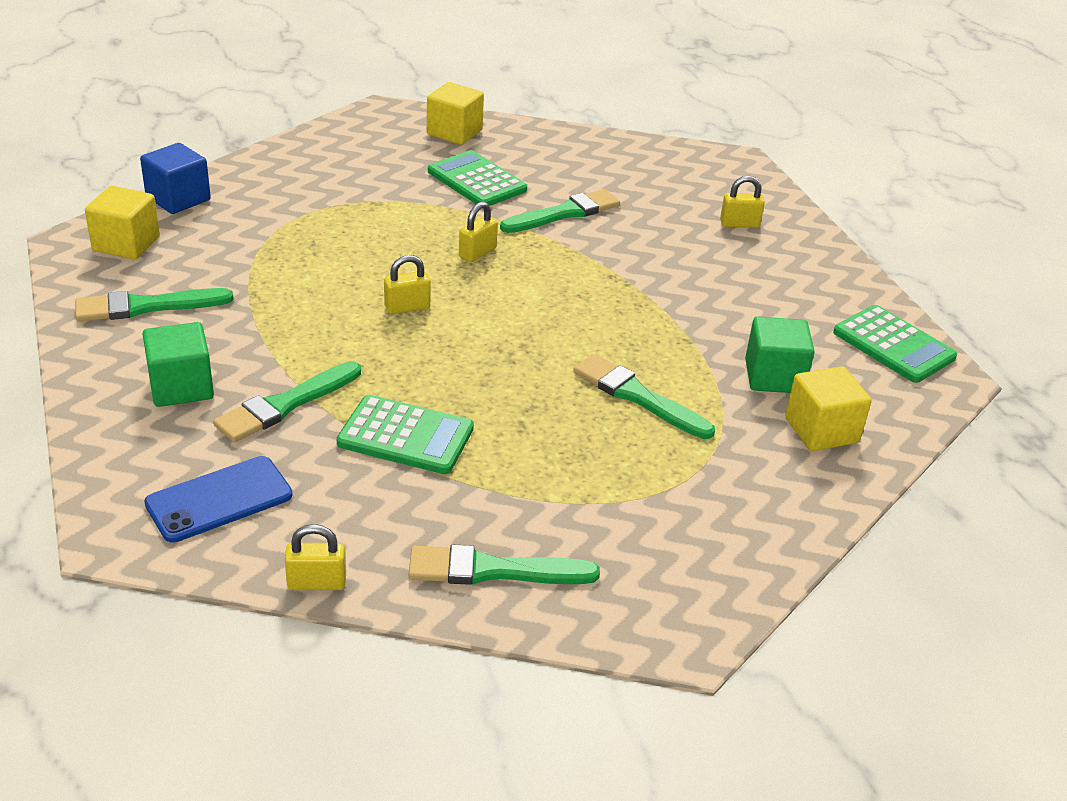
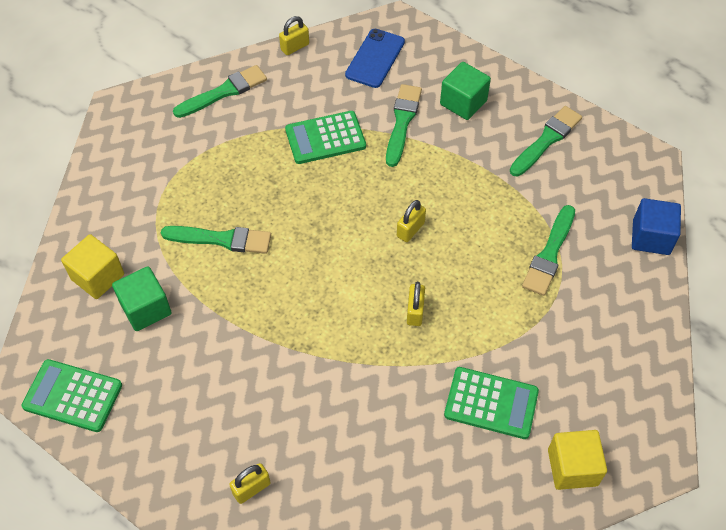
camera: 150 degrees right, 20 degrees up
yellow cube [85,186,160,260] -> none
green brush [500,189,620,233] -> green brush moved to [522,205,575,296]

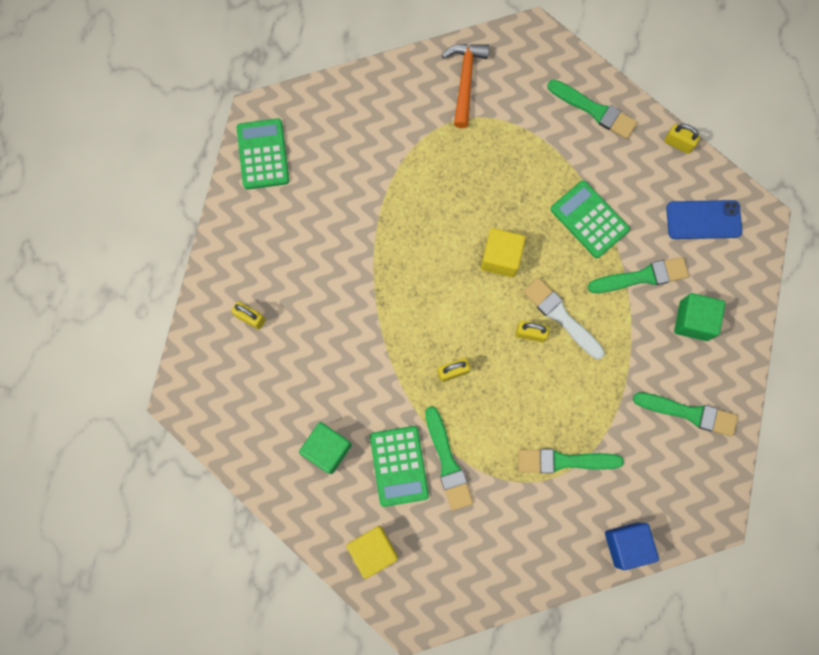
camera: 65 degrees right, 20 degrees up
yellow cube [61,234,124,299] -> yellow cube moved to [481,228,526,277]
green cube [112,266,172,331] -> green cube moved to [299,422,352,474]
green brush [161,226,271,254] -> green brush moved to [425,406,473,511]
none -> orange hammer [442,44,489,128]
none -> white brush [523,278,605,359]

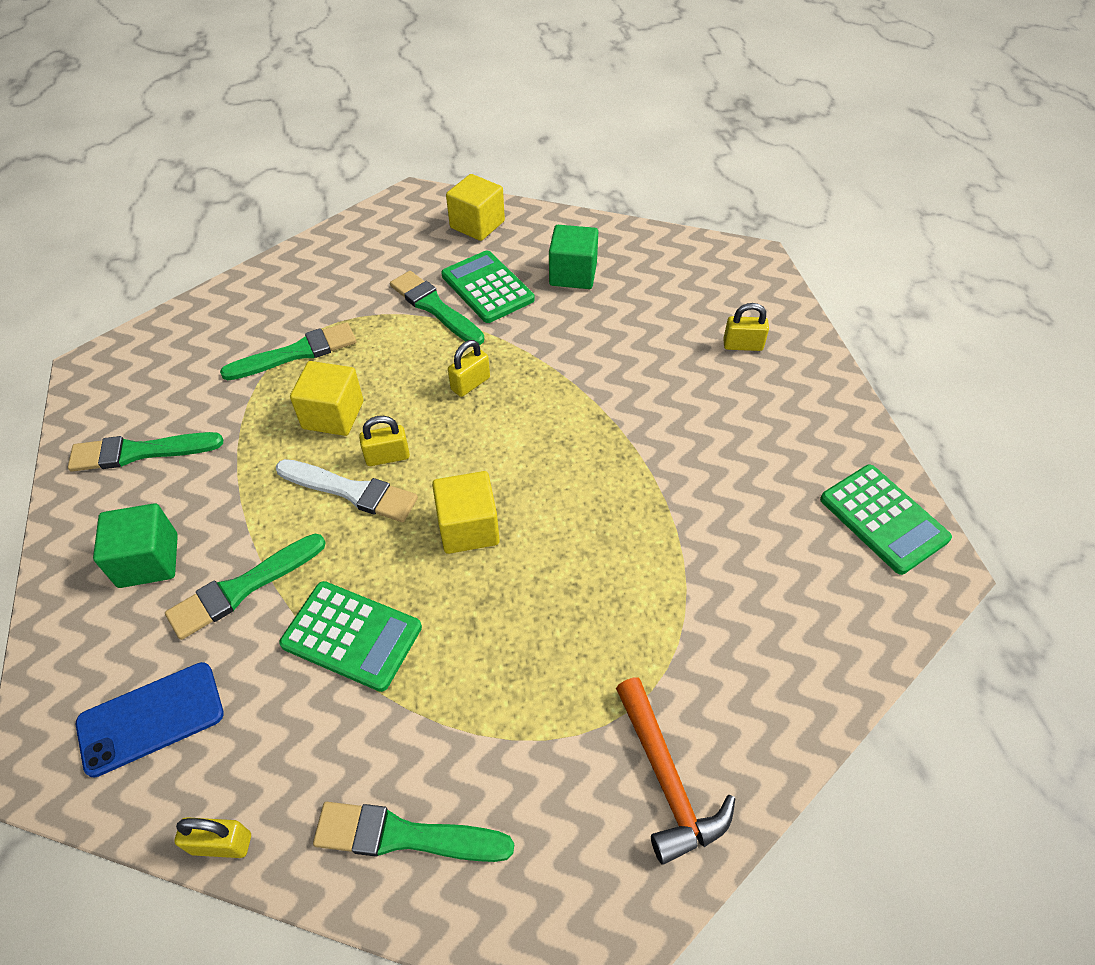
camera: 155 degrees right, 25 degrees down
blue cube [605,522,659,570] -> none
none -> yellow cube [290,361,363,436]

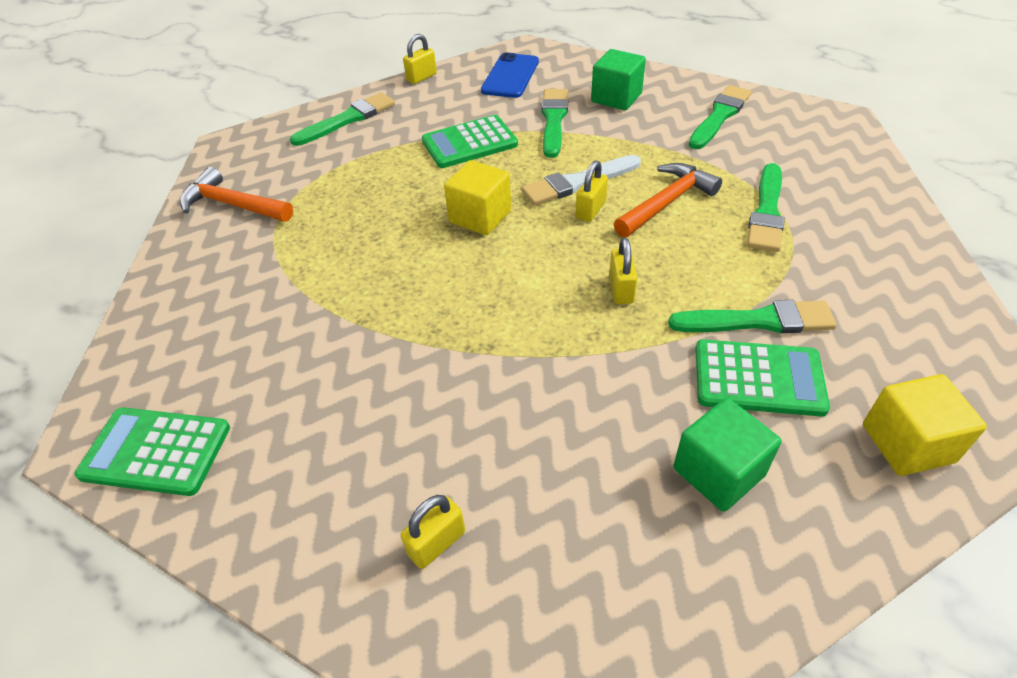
camera: 135 degrees right, 5 degrees down
yellow cube [290,361,363,436] -> orange hammer [614,163,722,237]

